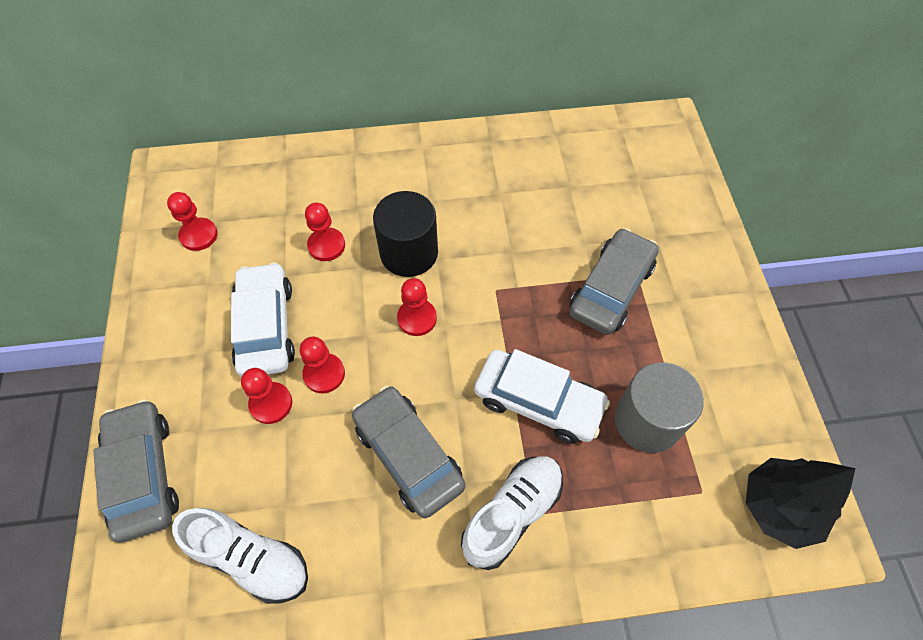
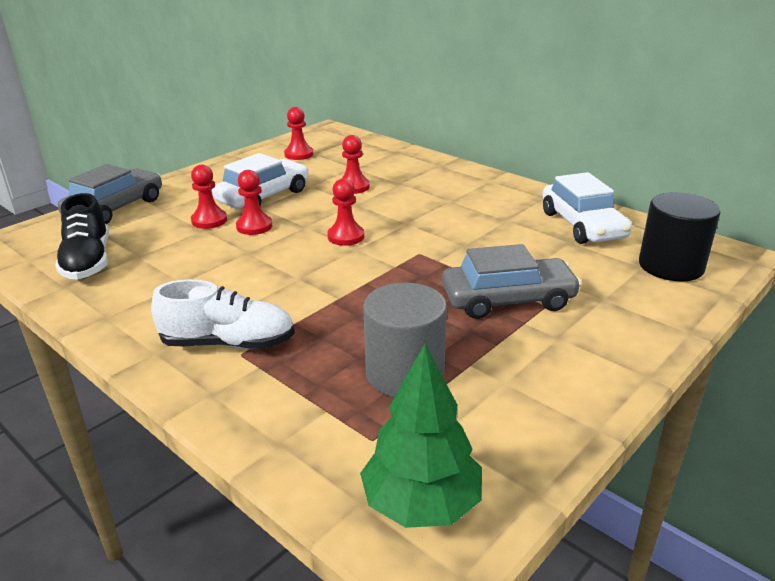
camera: 50 degrees right, 30 degrees down
white shoe [172,508,308,604] -> black shoe [55,193,109,280]
grey car [352,386,466,518] -> none
black cylinder [373,191,438,277] -> black cylinder moved to [639,192,721,281]
white car [474,349,610,444] -> white car moved to [543,172,632,244]
black tree [746,458,856,549] -> green tree [360,344,482,528]

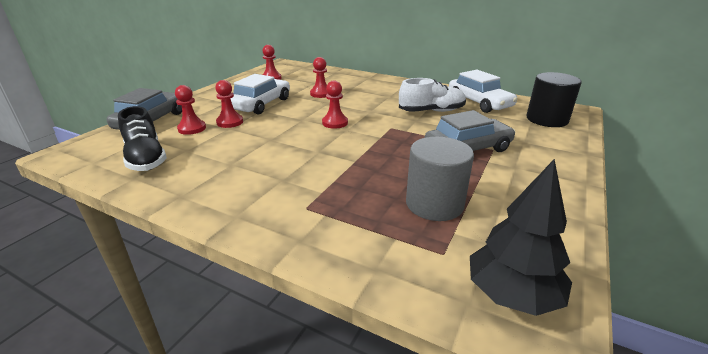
camera: 15 degrees left, 0 degrees up
white shoe [151,279,295,349] -> white shoe moved to [399,78,466,112]
red pawn [236,170,272,235] -> red pawn moved to [175,85,206,135]
green tree [360,344,482,528] -> black tree [470,159,572,316]

